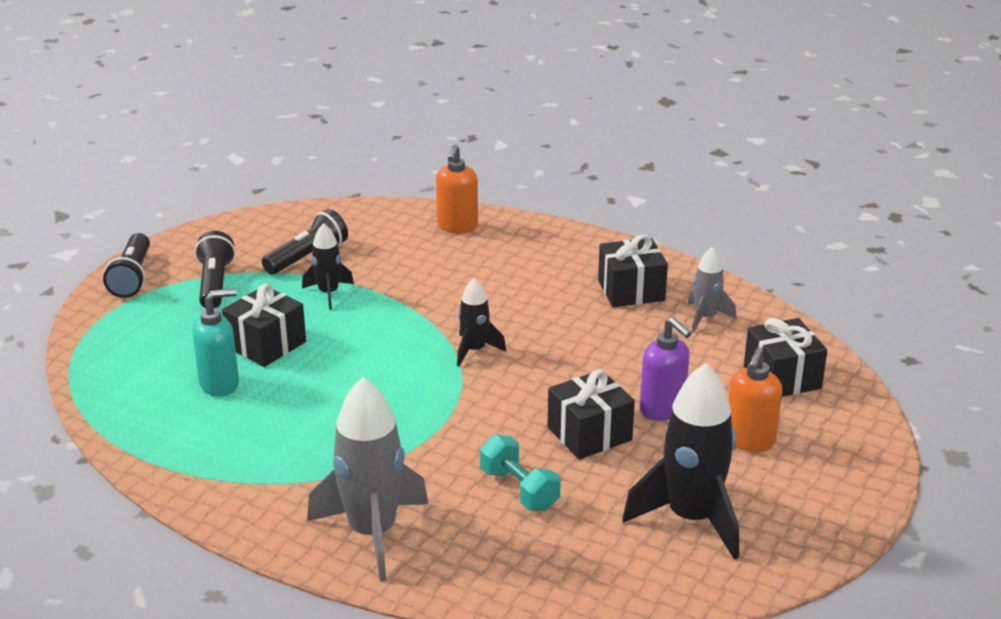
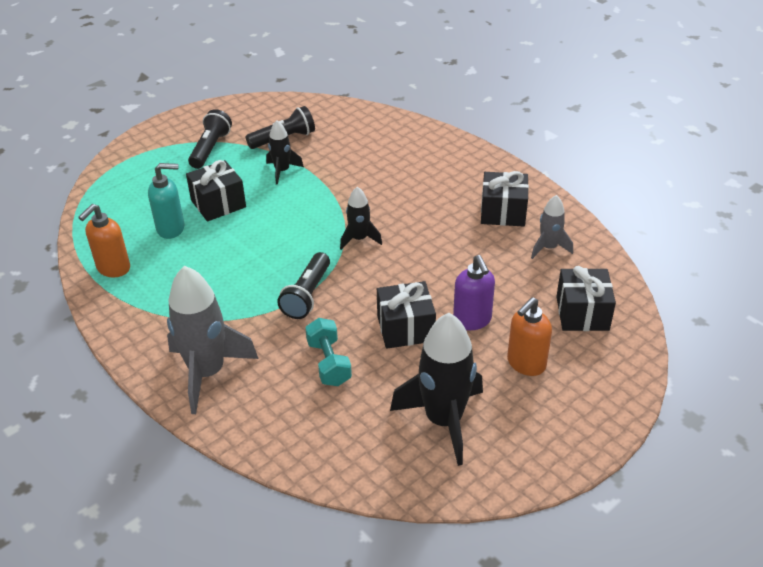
camera: 20 degrees right, 10 degrees up
black flashlight [103,233,150,298] -> black flashlight moved to [277,252,330,319]
orange soap dispenser [436,144,478,233] -> orange soap dispenser moved to [78,204,130,277]

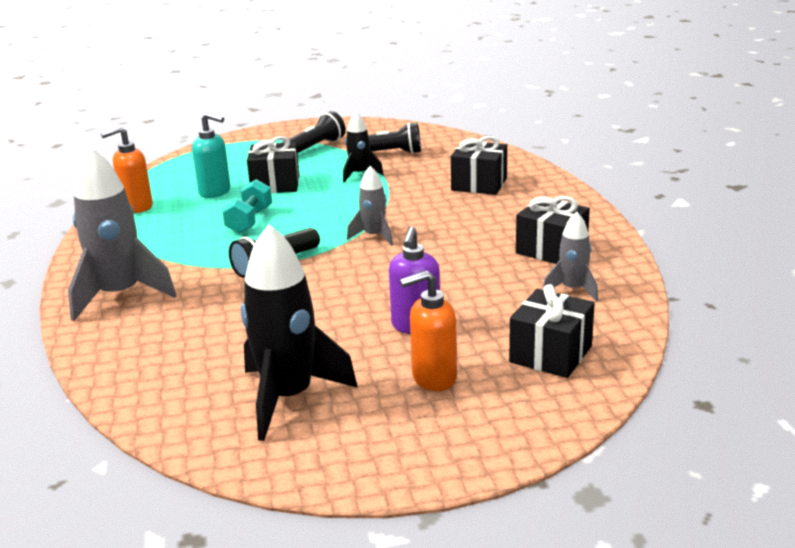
camera: 30 degrees right, 15 degrees down
turquoise dumbbell [305,318,352,386] -> turquoise dumbbell moved to [222,179,272,234]
black rocket [340,187,382,250] -> grey rocket [347,166,393,246]
black gift [377,281,436,349] -> black gift moved to [451,136,507,195]

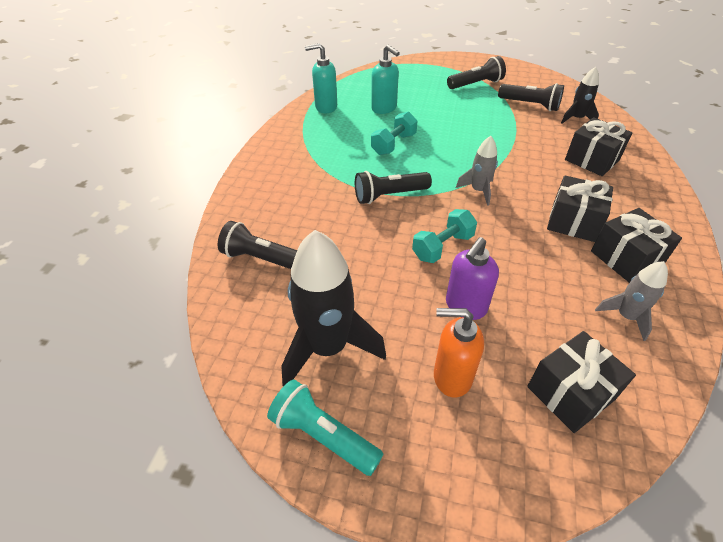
camera: 25 degrees right, 20 degrees up
grey rocket [68,147,177,321] -> none
orange soap dispenser [101,126,153,213] -> turquoise soap dispenser [305,43,337,113]
black gift [247,136,299,193] -> black gift moved to [547,175,613,242]
black rocket [343,112,384,183] -> black rocket moved to [561,67,599,123]
none -> black flashlight [218,221,297,269]
none -> turquoise flashlight [267,379,383,476]
none -> turquoise dumbbell [412,209,477,263]

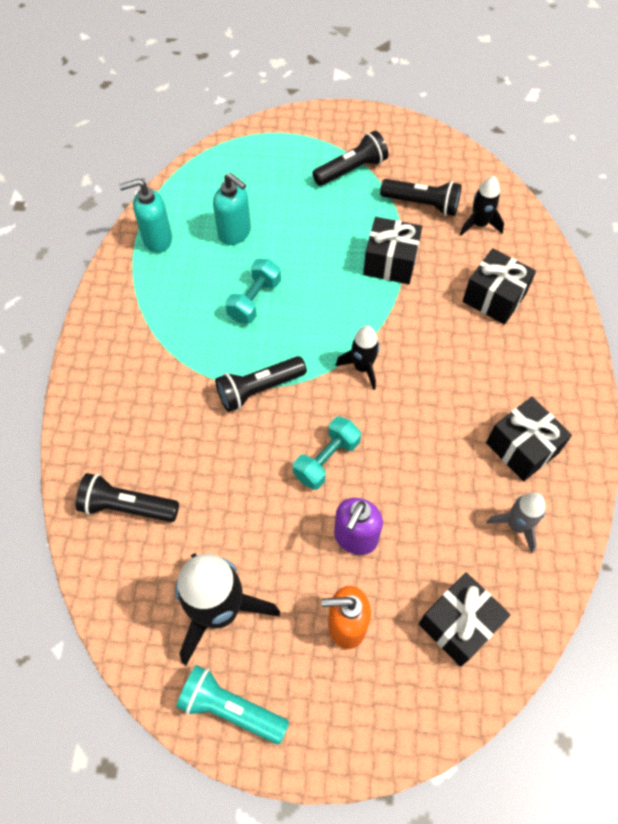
camera: 10 degrees left, 15 degrees up
grey rocket [456,136,498,206] -> black rocket [336,326,380,390]
black gift [547,175,613,242] -> black gift moved to [363,217,422,284]

